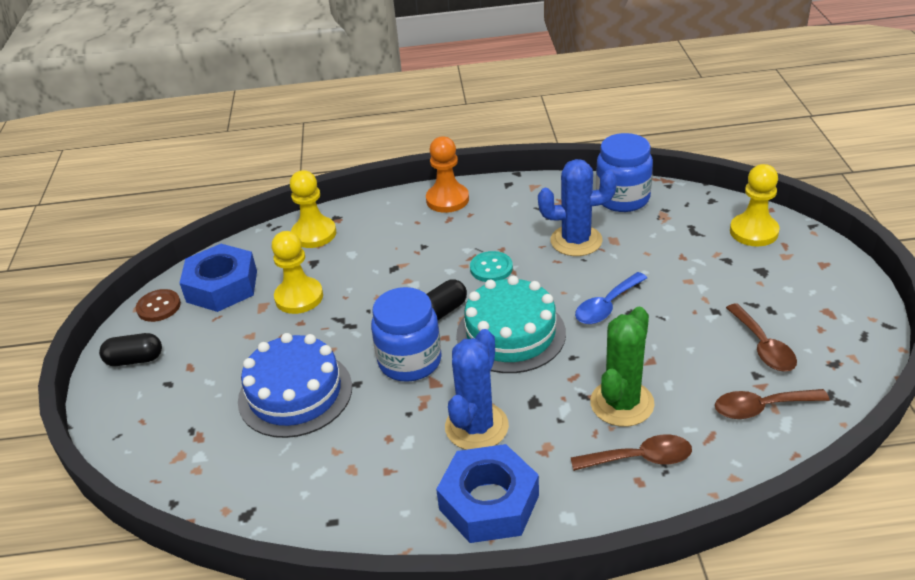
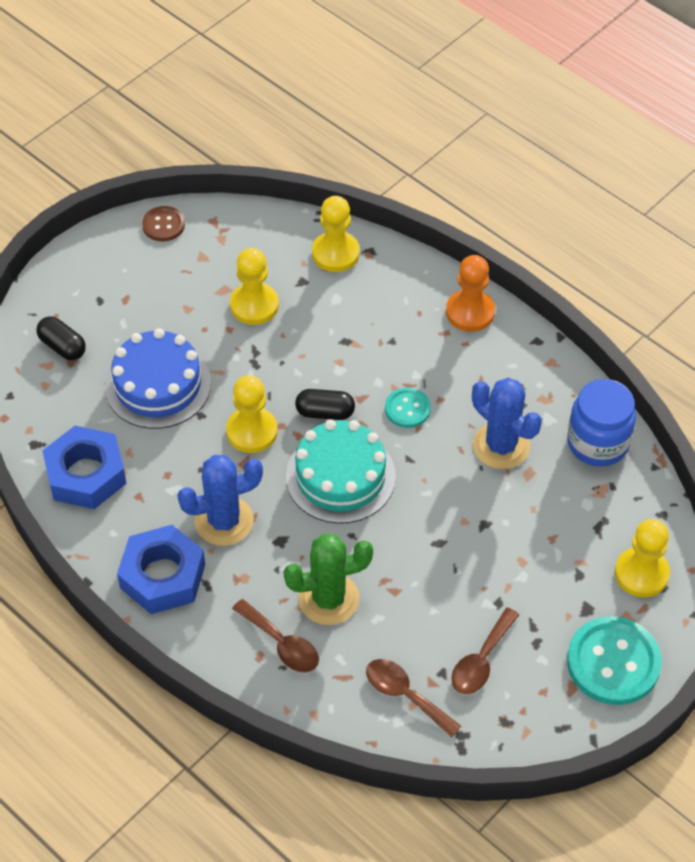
camera: 45 degrees right, 15 degrees up
black capsule [99,333,162,366] -> black capsule moved to [37,316,86,360]
blue nut [180,244,257,312] -> blue nut moved to [42,426,127,509]
blue jar [371,287,442,382] -> yellow pawn [226,375,278,453]
blue spoon [575,272,647,324] -> none
none -> turquoise button [567,616,662,705]

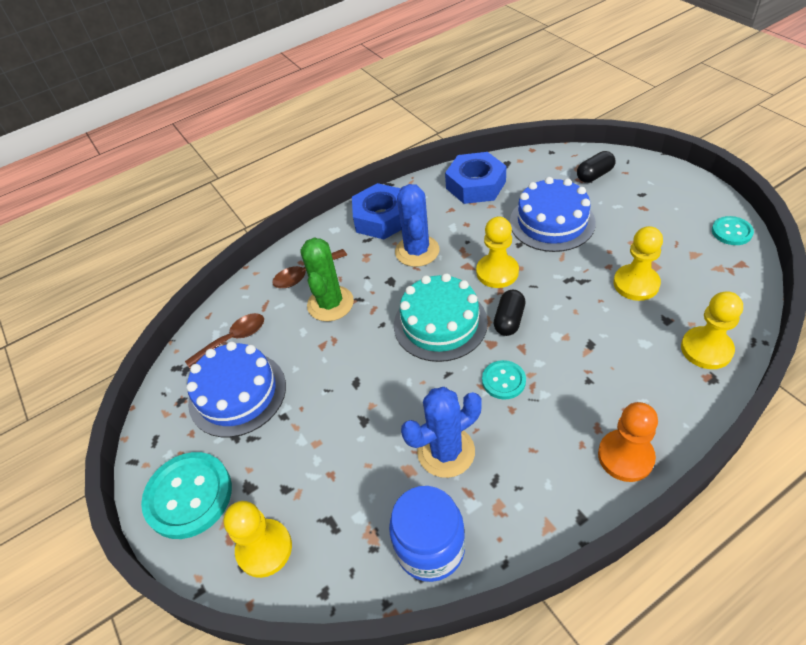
camera: 110 degrees right, 5 degrees down
brown button [142,206,185,241] -> turquoise button [712,216,754,245]
brown spoon [451,607,519,694] -> blue cake [186,341,286,437]

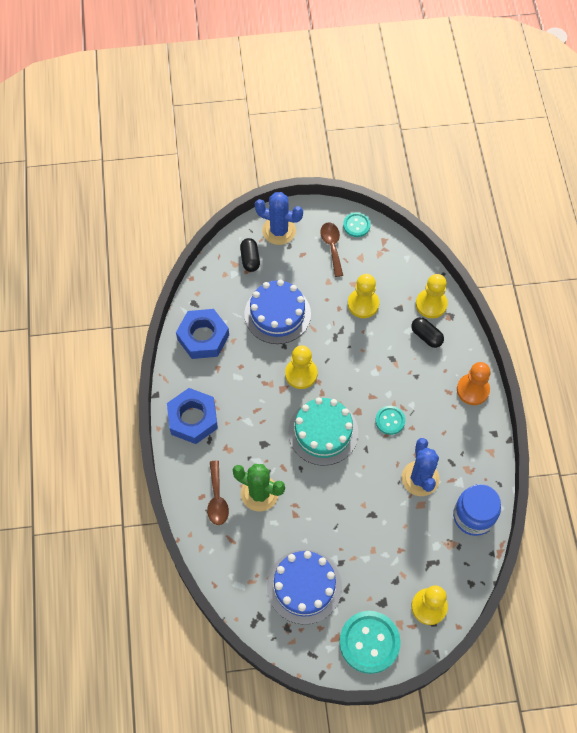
camera: 70 degrees left, 15 degrees up
brown spoon [185,313,264,368] -> brown spoon moved to [320,223,343,277]
blue cactus [395,184,439,267] -> blue cactus moved to [255,192,303,245]
black capsule [494,290,525,336] -> black capsule moved to [411,317,444,348]

